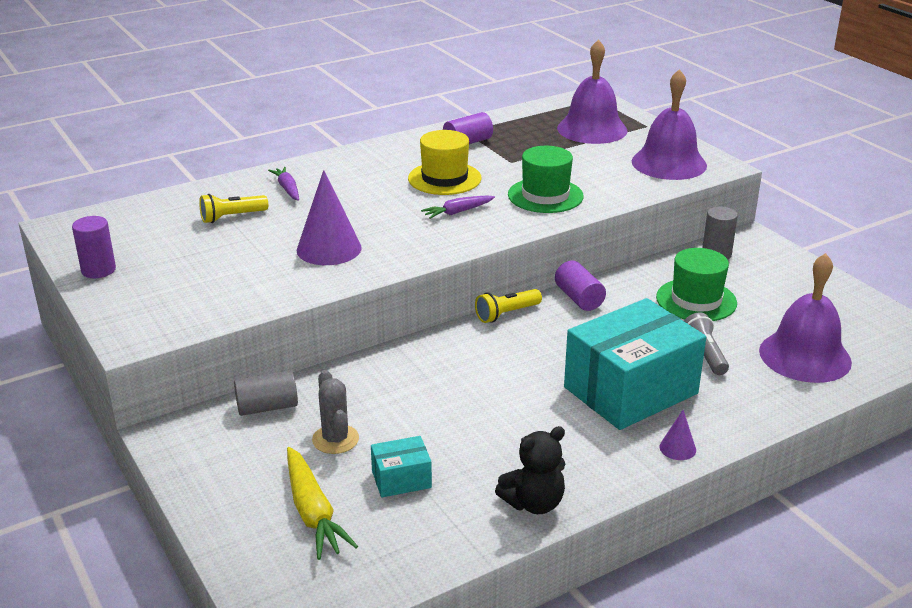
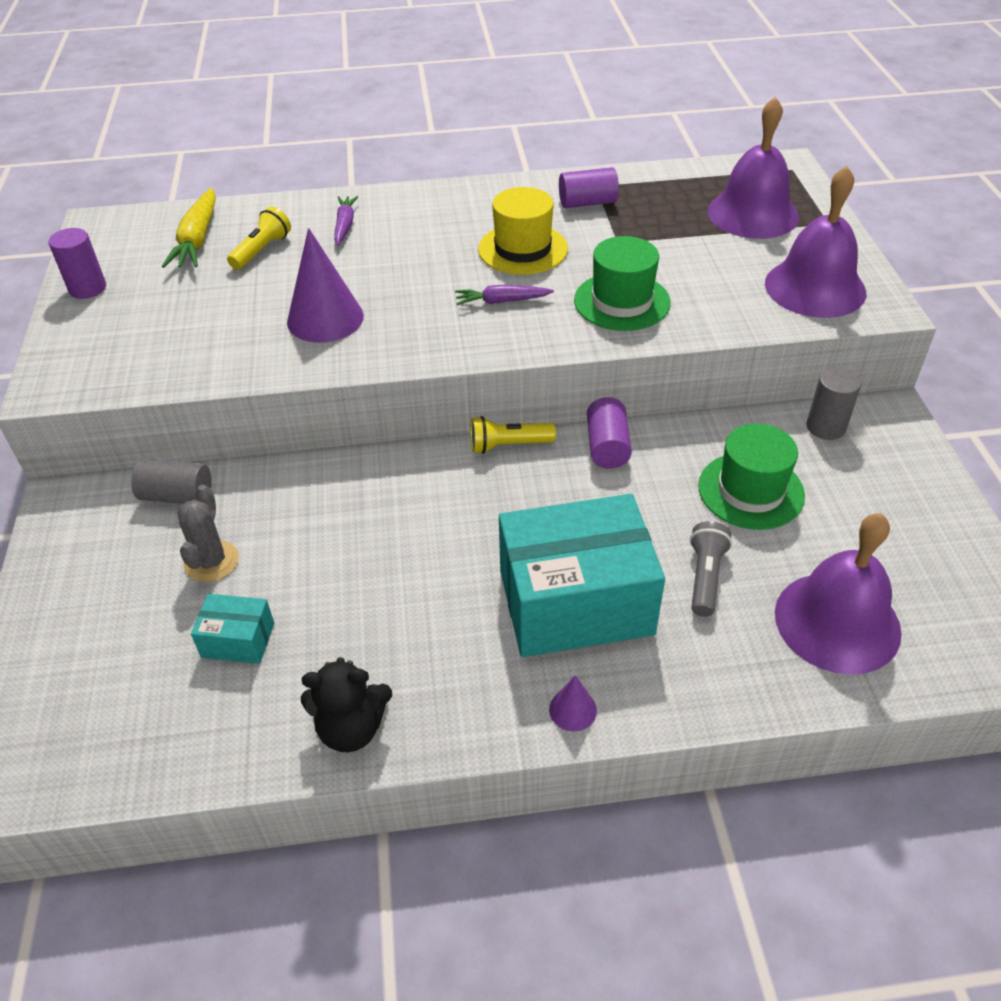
camera: 25 degrees right, 15 degrees up
yellow flashlight [199,194,268,223] -> yellow flashlight turned 120 degrees clockwise [227,207,291,270]
yellow carrot [287,447,358,560] -> yellow carrot moved to [162,188,216,268]

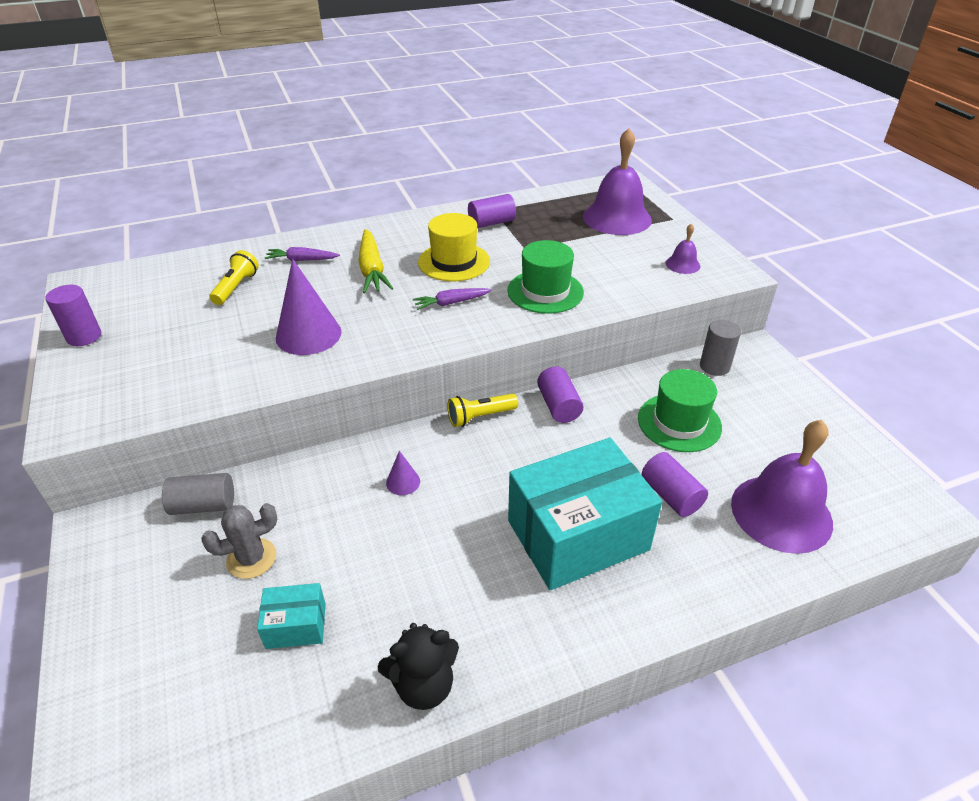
camera: 15 degrees left, 5 degrees down
yellow carrot [162,188,216,268] -> yellow carrot moved to [358,229,394,294]
grey cactus [178,485,239,582] -> grey cactus turned 75 degrees clockwise [201,503,277,579]
purple carrot [334,196,358,245] -> purple carrot turned 75 degrees counterclockwise [265,247,340,261]
purple cone [549,675,597,731] -> purple cone moved to [386,451,420,495]
grey flashlight [690,521,732,617] -> purple cylinder [642,452,708,517]
purple bell [765,166,866,318] -> purple bell [666,223,700,274], size x0.46

